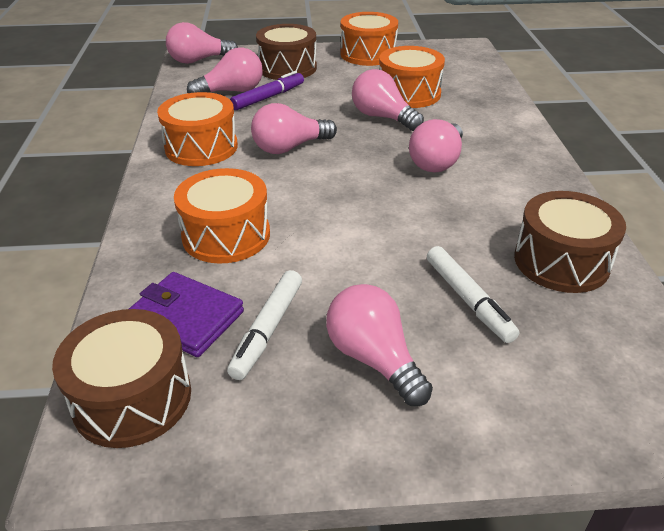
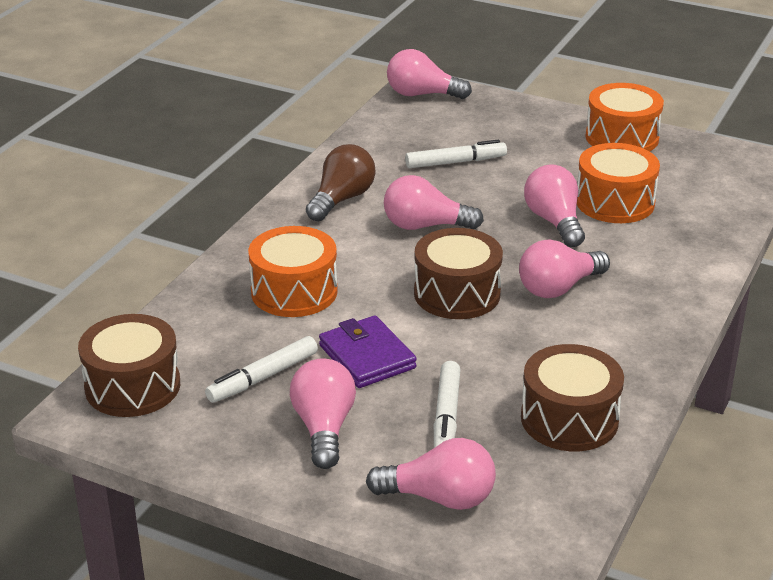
camera: 30 degrees right, 5 degrees down
purple wallet [129,272,244,357] -> purple wallet moved to [319,316,417,388]
orange drum [157,92,238,166] -> brown light bulb [306,144,376,221]
pink light bulb [187,47,263,93] -> pink light bulb moved to [366,438,496,510]
purple marker [230,71,304,110] -> white marker [405,140,507,168]
brown drum [256,24,317,80] -> brown drum moved to [414,228,503,319]

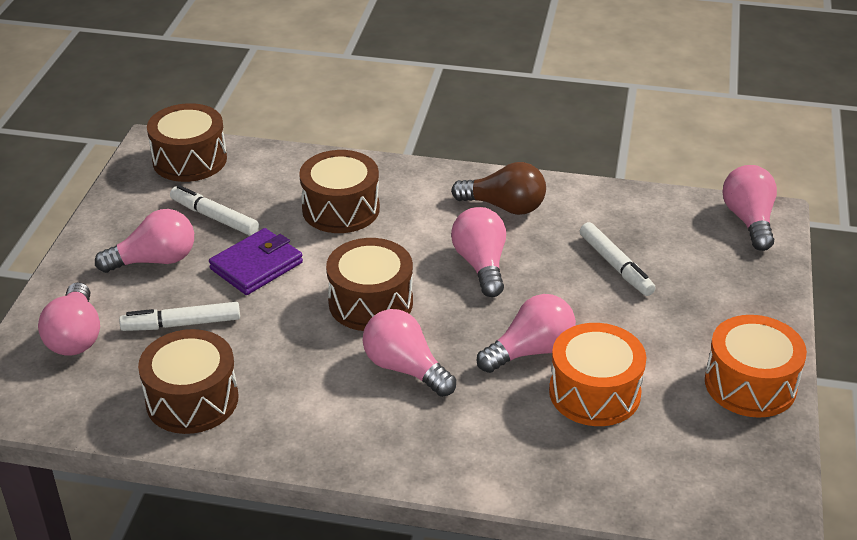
camera: 75 degrees right, 5 degrees up
orange drum [248,226,338,317] -> brown drum [299,150,380,233]

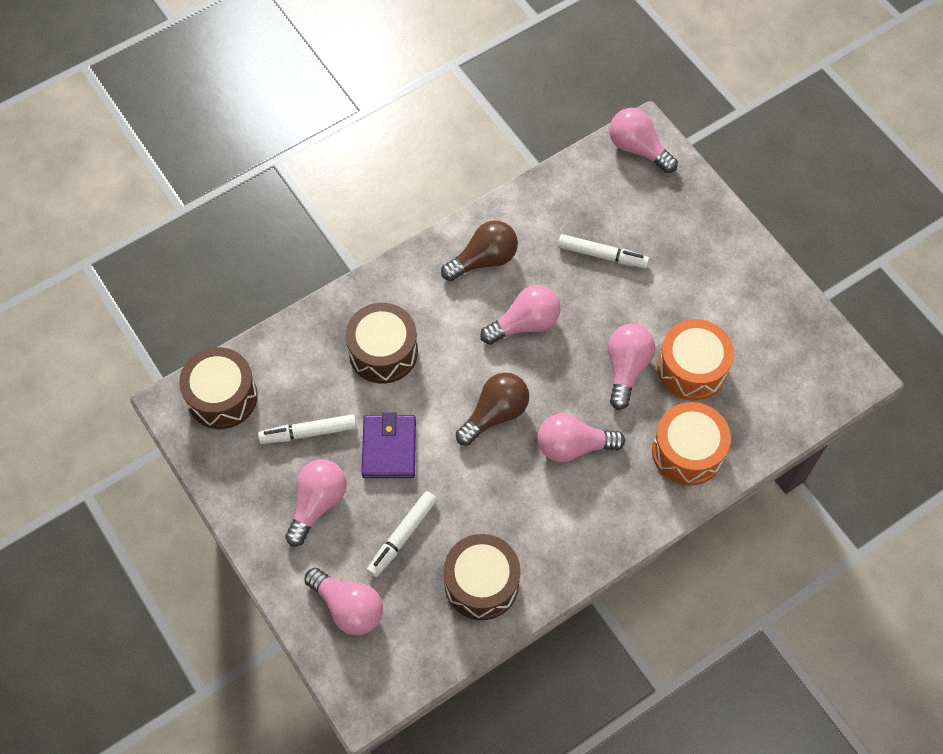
camera: 45 degrees left, 25 degrees up
brown drum [326,238,413,331] -> brown light bulb [456,372,529,446]
pink light bulb [451,207,506,297] -> pink light bulb turned 120 degrees clockwise [480,285,561,345]
orange drum [705,315,807,418] -> orange drum moved to [652,402,731,485]

